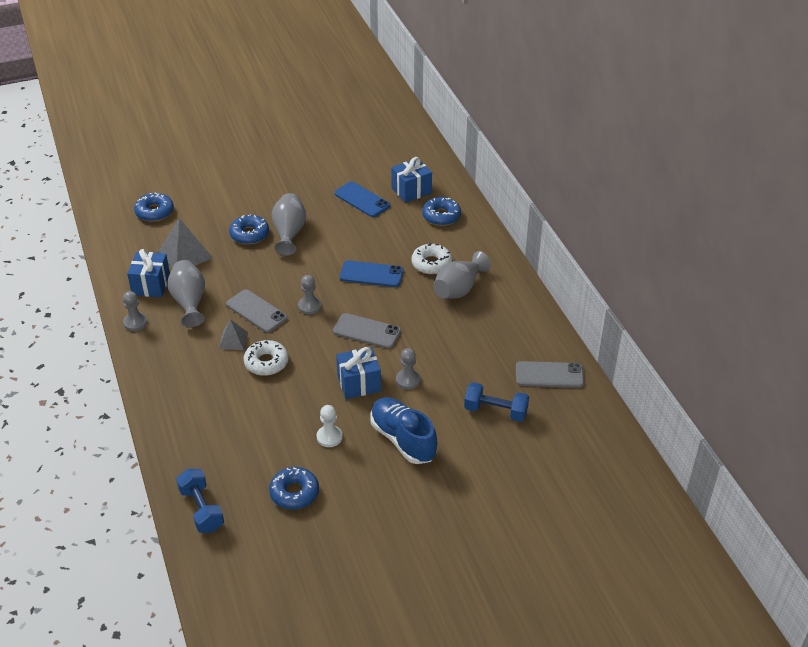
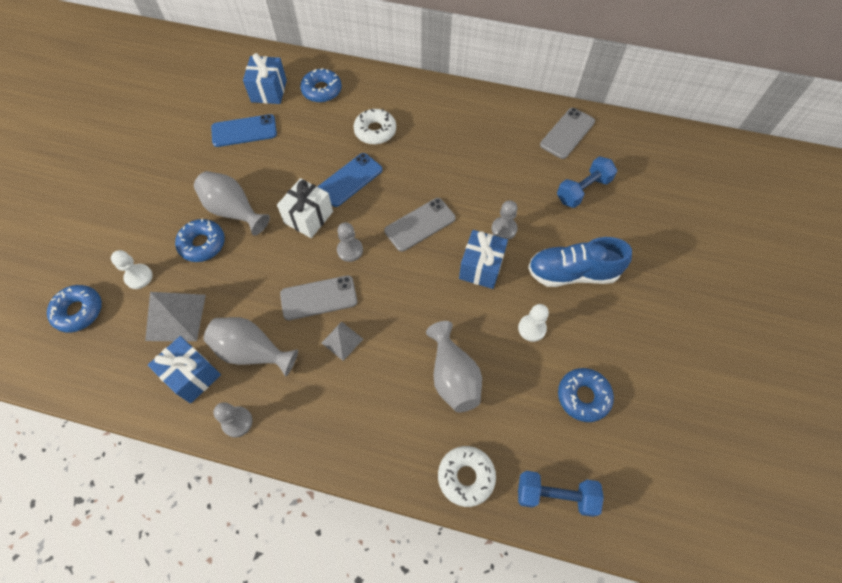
camera: 55 degrees left, 20 degrees up
white donut [244,340,289,376] -> white donut moved to [438,446,496,507]
grey vase [433,251,491,299] -> grey vase moved to [426,321,482,412]
none -> white pawn [111,250,153,289]
none -> white gift [277,178,333,238]

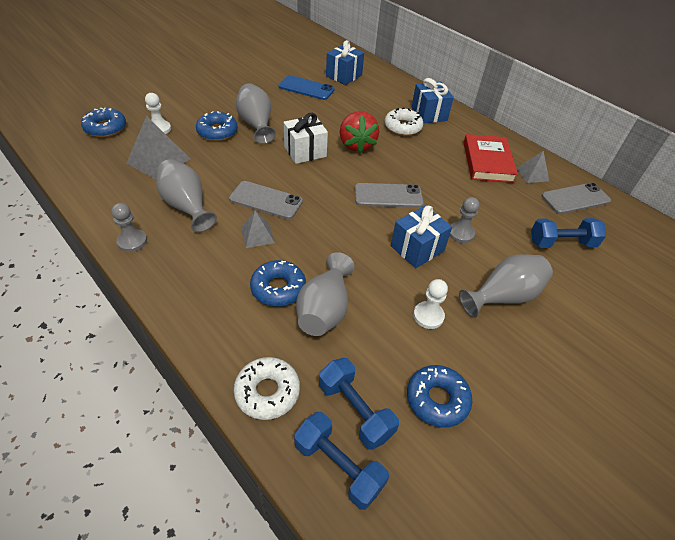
camera: 30 degrees right, 15 degrees down
blue gift [148,336,221,403] -> blue gift moved to [411,78,454,123]
blue donut [300,68,342,103] -> blue donut moved to [250,260,306,307]
blue phone [318,153,382,207] -> red strawberry [340,111,379,153]
grey pawn [337,222,363,262] -> none
blue shoe [528,237,632,287] -> grey vase [459,254,553,318]
none -> blue dumbbell [319,358,399,450]
none -> red book [464,134,518,183]
none -> grey pyramid [517,151,549,183]

